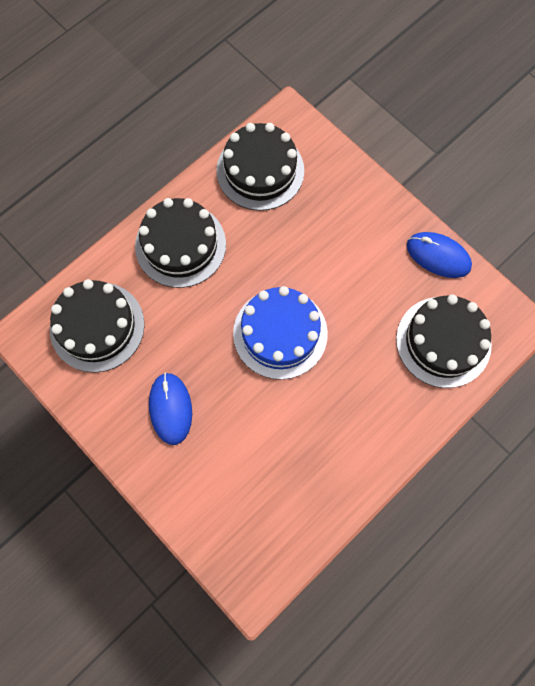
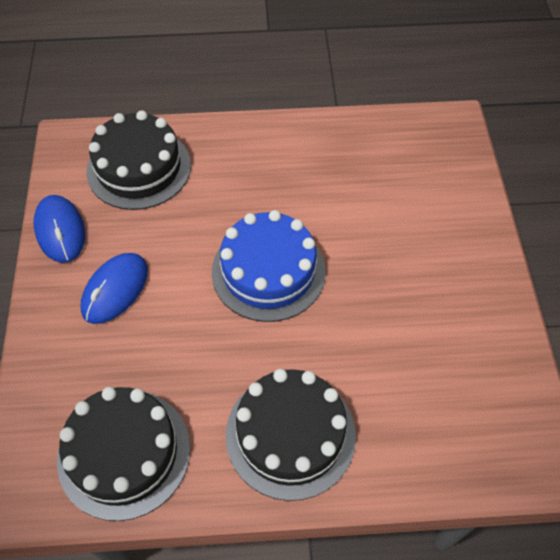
camera: 140 degrees left, 15 degrees down
black cake [50,279,145,373] -> none
blue mouse [149,372,192,445] -> blue mouse moved to [81,253,148,324]

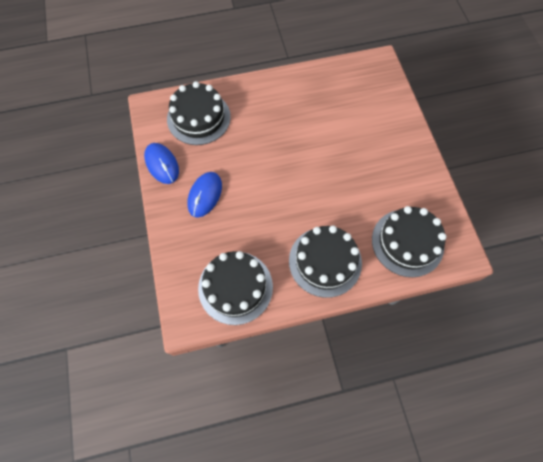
camera: 10 degrees left, 10 degrees up
blue cake [212,210,326,322] -> none
none -> black cake [372,206,447,277]

